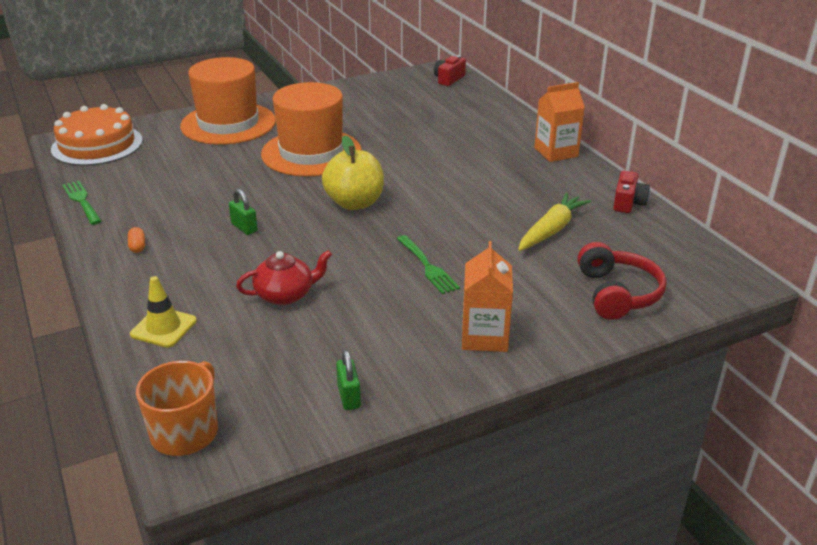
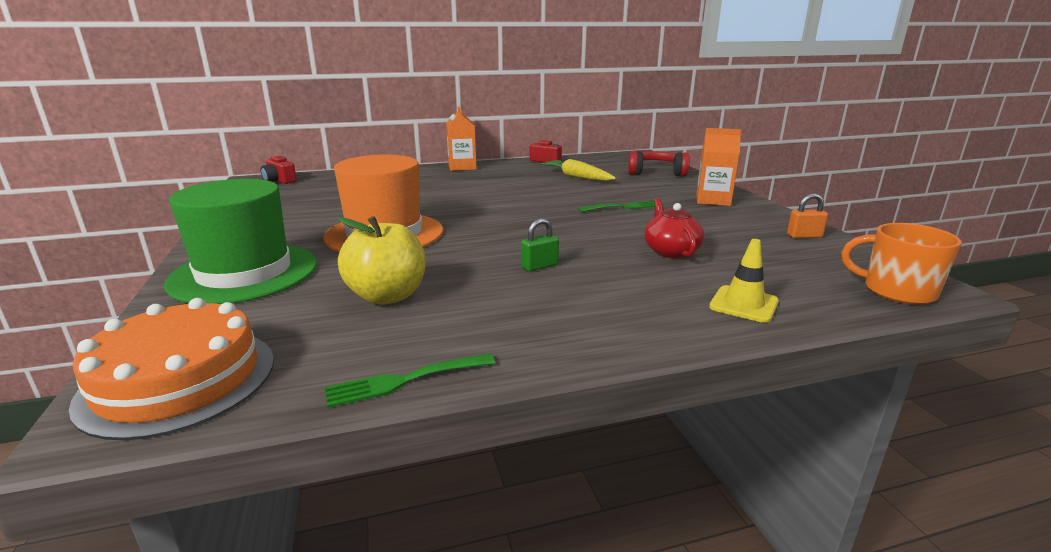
camera: 80 degrees left, 10 degrees down
orange capsule [128,227,145,253] -> none
orange hat [180,57,276,145] -> green hat [164,179,317,304]
yellow apple [322,135,384,210] -> yellow apple moved to [337,216,425,305]
green padlock [336,350,361,410] -> orange padlock [787,193,828,238]

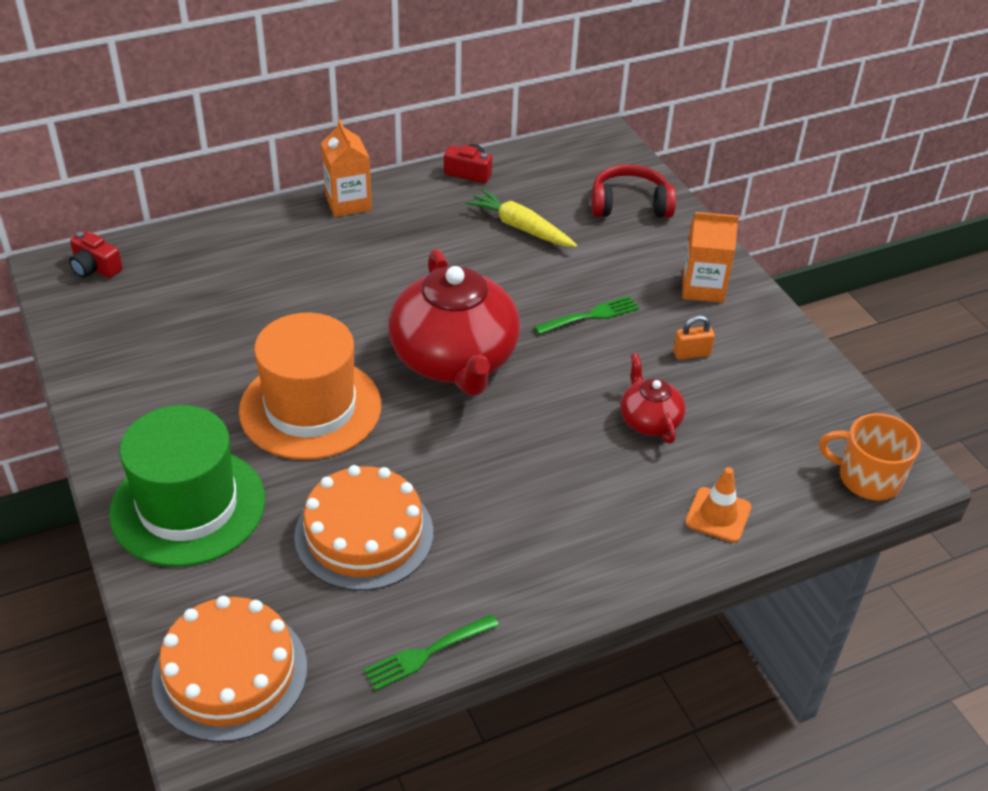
camera: 10 degrees left, 20 degrees up
yellow apple [337,216,425,305] -> orange cake [294,465,433,591]
green padlock [521,218,559,271] -> none
yellow traffic cone [709,239,779,323] -> orange traffic cone [685,467,751,543]
orange padlock [787,193,828,238] -> orange padlock moved to [673,315,715,360]
none -> red teapot [388,249,520,396]

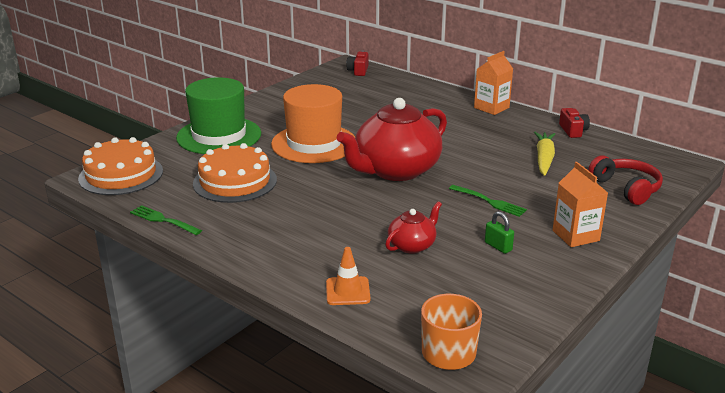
camera: 65 degrees right, 15 degrees down
orange padlock [673,315,715,360] -> green padlock [485,211,514,254]

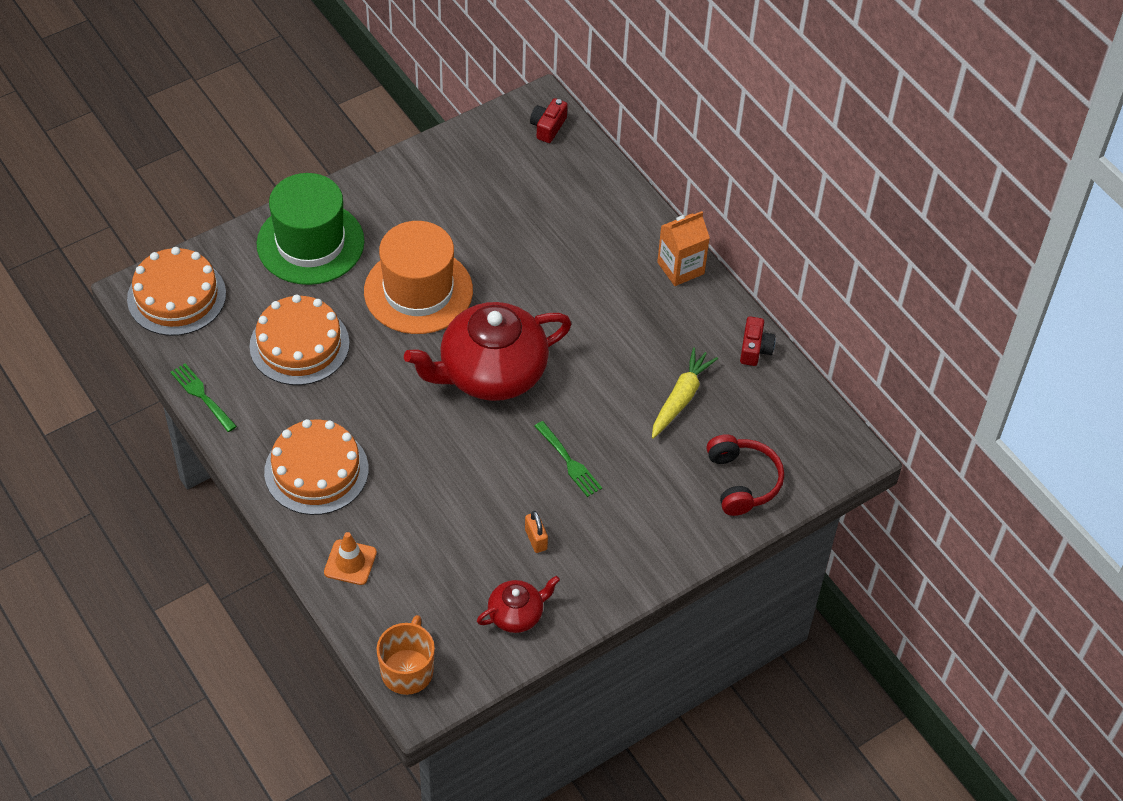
camera: 15 degrees right, 25 degrees up
red teapot [385,201,442,254] -> red teapot moved to [477,576,560,633]
green padlock [485,211,514,254] -> orange padlock [525,511,548,553]
orange carton [553,162,608,247] -> none
none -> orange cake [264,419,368,515]

